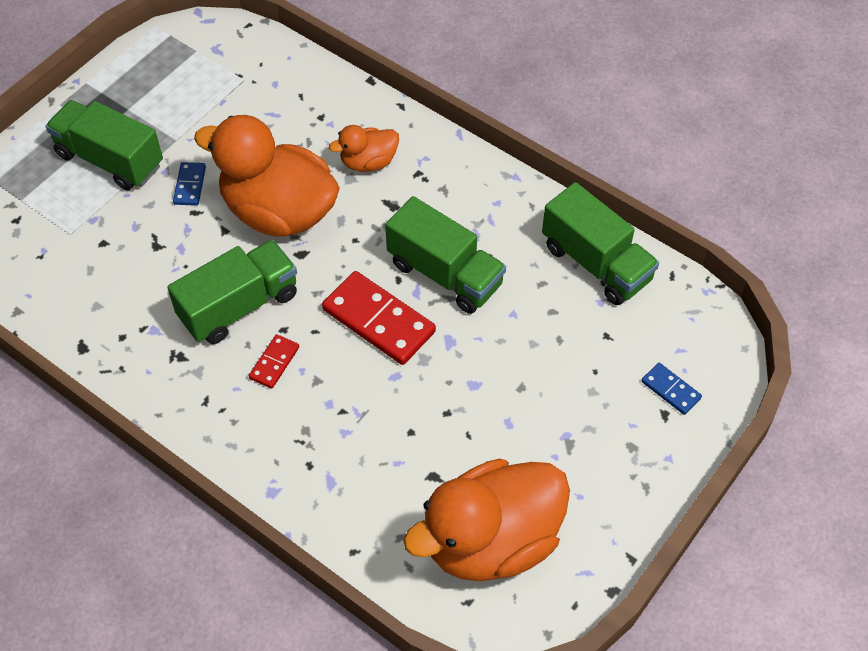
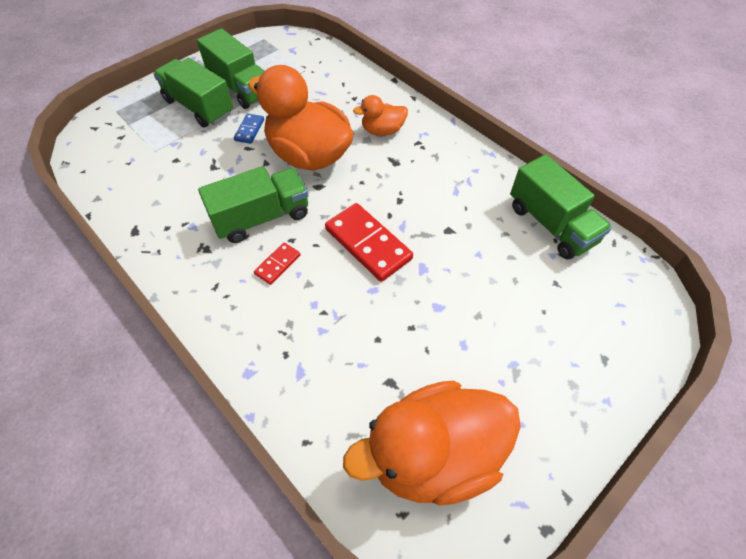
camera: 10 degrees right, 0 degrees up
green truck [385,196,506,314] -> green truck moved to [197,28,265,109]
blue domino [641,363,702,415] -> none

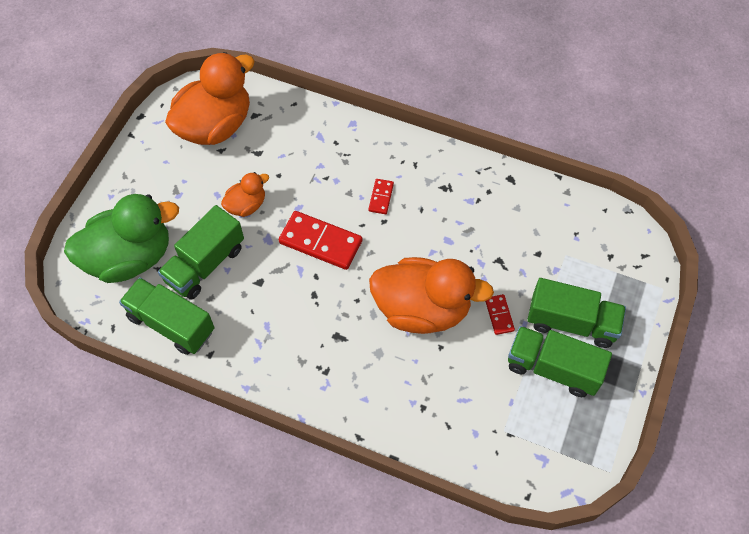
camera: 155 degrees right, 5 degrees up
green truck [198,166,309,243] -> green truck moved to [158,205,244,300]
blue domino [234,114,264,144] -> red domino [485,294,515,335]
orange duck [353,95,408,136] -> orange duck moved to [221,172,269,217]
none -> green duck [64,194,179,283]

